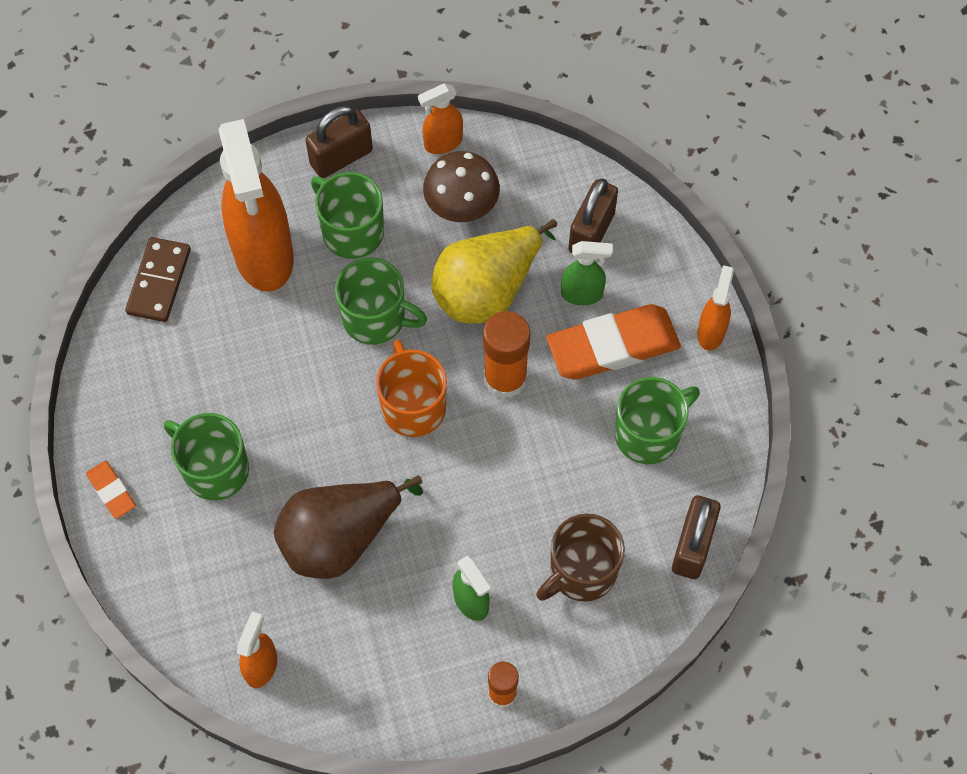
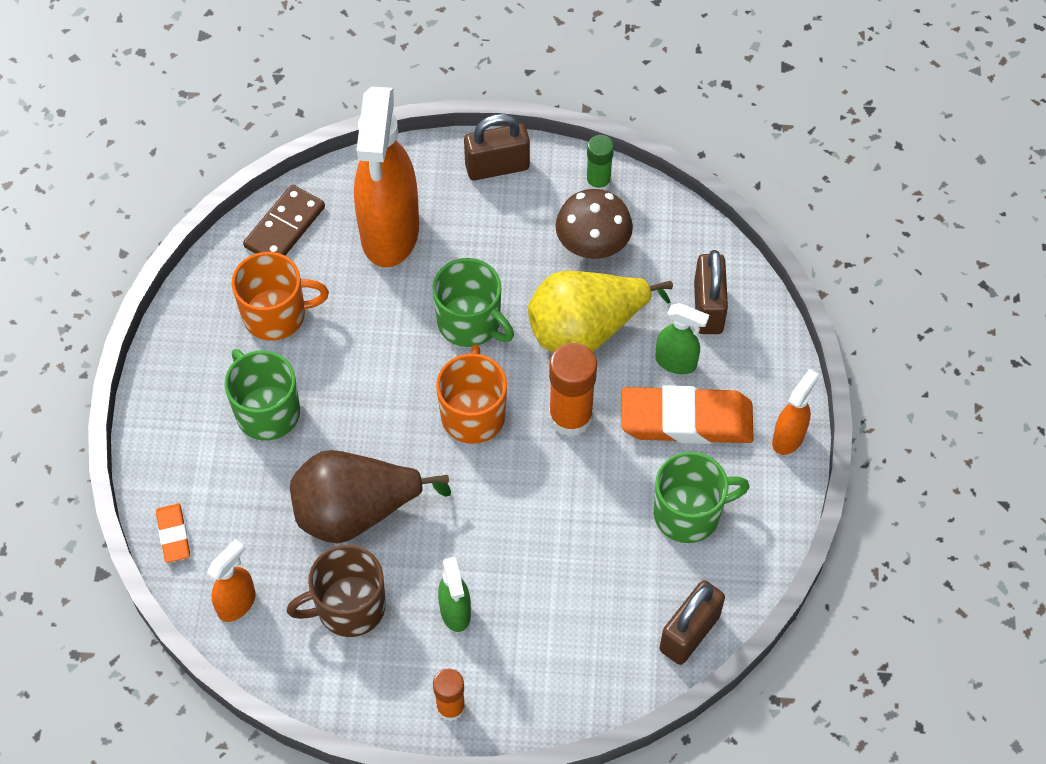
camera: 20 degrees right, 5 degrees down
orange eraser [86,461,136,519] -> orange eraser moved to [156,504,190,563]
green mug [311,172,384,259] -> none
orange spray bottle [418,84,463,154] -> green glue stick [586,135,614,191]
brown mug [536,514,625,602] -> brown mug moved to [286,545,386,637]
brown padlock [568,178,618,253] -> brown padlock turned 45 degrees counterclockwise [694,250,728,334]
none -> orange mug [231,252,329,340]

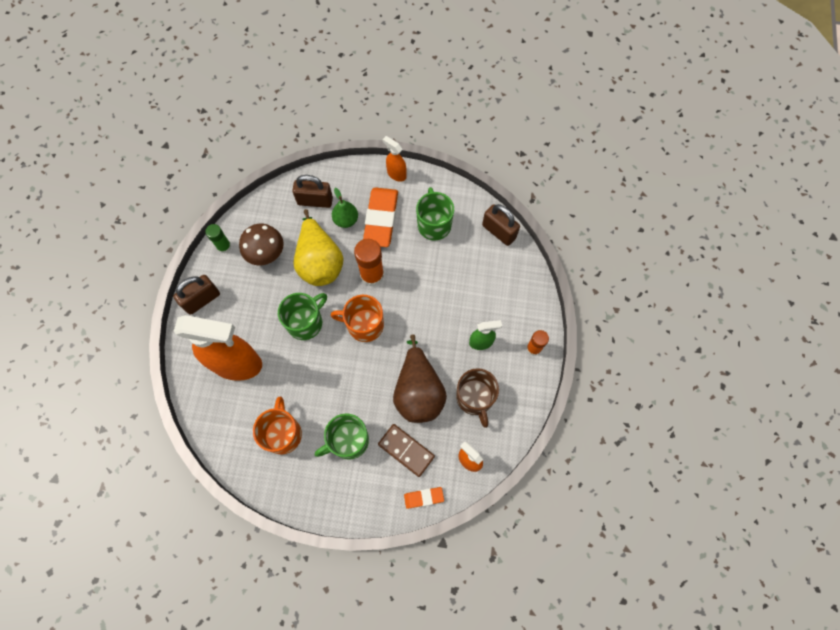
camera: 85 degrees left, 10 degrees up
brown domino [243,184,325,256] -> brown domino moved to [378,424,435,477]
brown padlock [464,114,530,180] -> brown padlock turned 60 degrees clockwise [173,275,220,315]
green spray bottle [655,303,709,374] -> green pear [332,188,358,228]

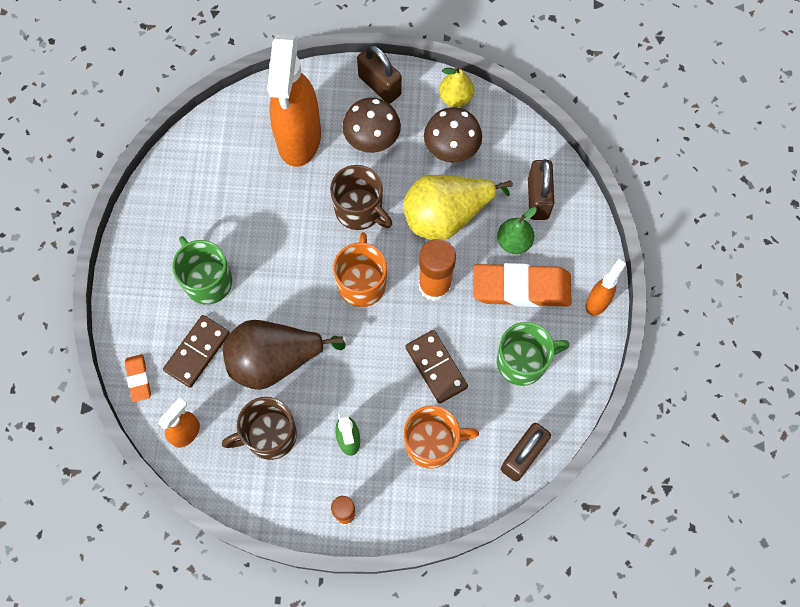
camera: 85 degrees right, 0 degrees up
green glue stick [205,224,231,253] -> yellow pear [439,66,474,107]
orange mug [253,397,302,455] -> orange mug moved to [404,405,479,468]
green mug [278,293,327,340] -> brown mug [330,165,392,230]
none -> brown mushroom [342,98,401,153]
none -> brown domino [405,330,468,404]

